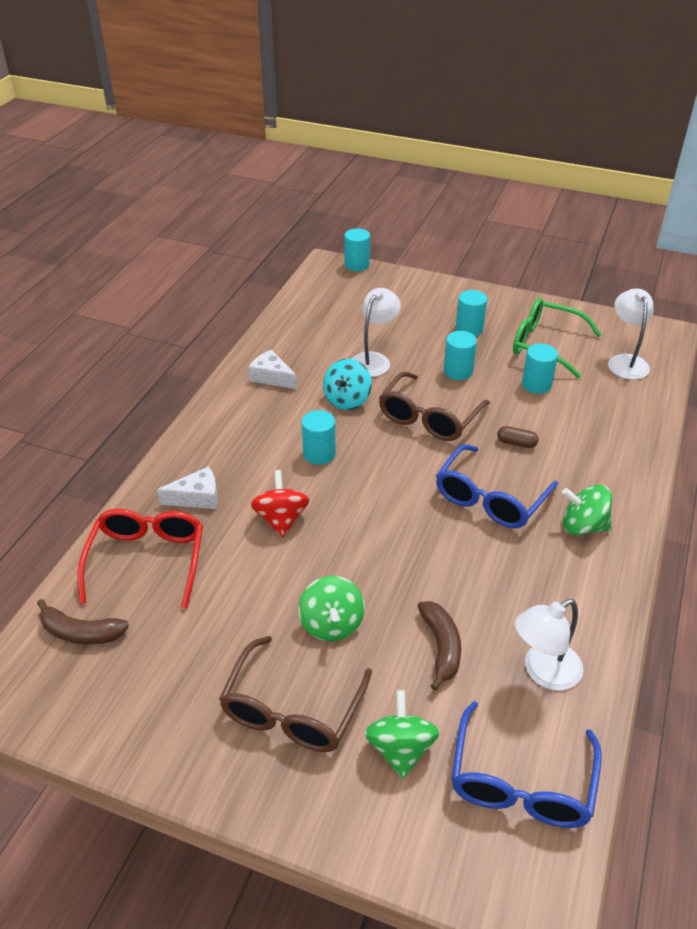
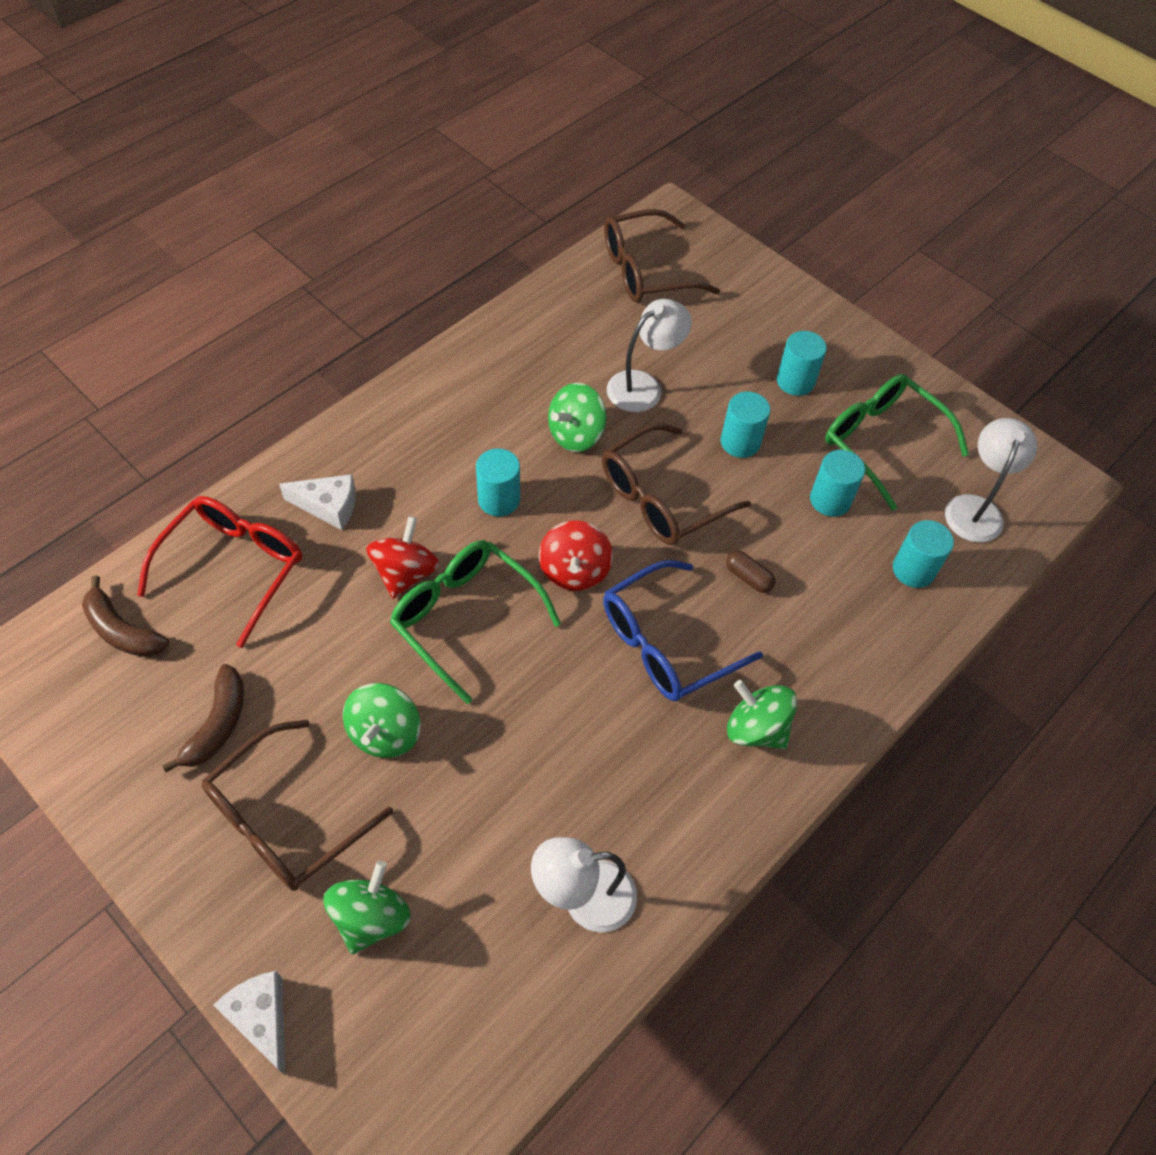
camera: 20 degrees right, 15 degrees up
white cheese [249,350,297,389] -> white cheese moved to [214,971,285,1074]
turquoise spinning top [323,359,372,410] -> green spinning top [548,383,607,452]
turquoise cylinder [344,228,370,271] -> turquoise cylinder moved to [893,520,954,588]
brown banana [417,601,461,691] -> brown banana moved to [162,664,244,773]
blue glasses [451,701,602,828] -> none
none -> green glasses [390,540,561,704]
none -> red spinning top [539,521,613,591]
none -> brown glasses [604,209,720,303]

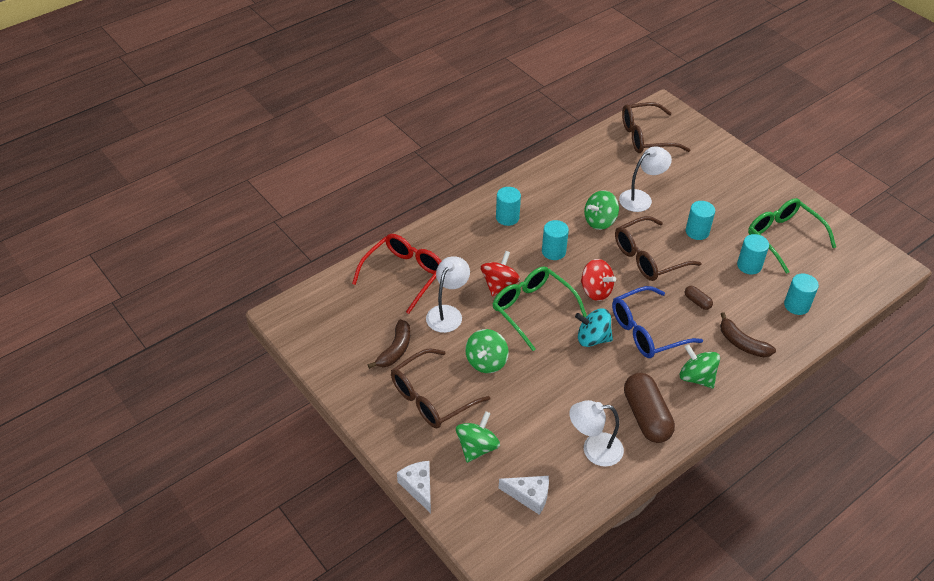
camera: 10 degrees right, 10 degrees down
brown banana [82,575,169,657] -> brown banana moved to [720,312,776,357]
white cheese [279,474,356,530] -> white cheese moved to [499,476,549,515]
red spinning top [539,521,613,591] -> red spinning top turned 60 degrees counterclockwise [581,259,616,301]
turquoise cylinder [777,331,827,396] -> turquoise cylinder moved to [496,187,521,226]
white lamp [945,418,1037,543] -> white lamp moved to [426,257,470,333]
none -> turquoise spinning top [575,308,613,347]
none -> brown capsule [624,373,675,443]

